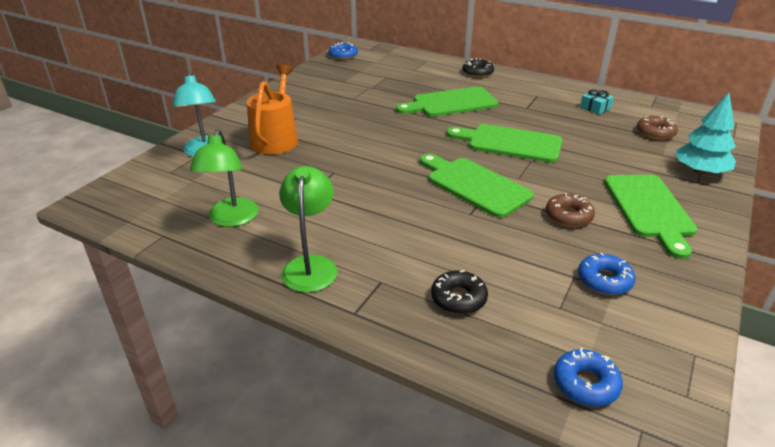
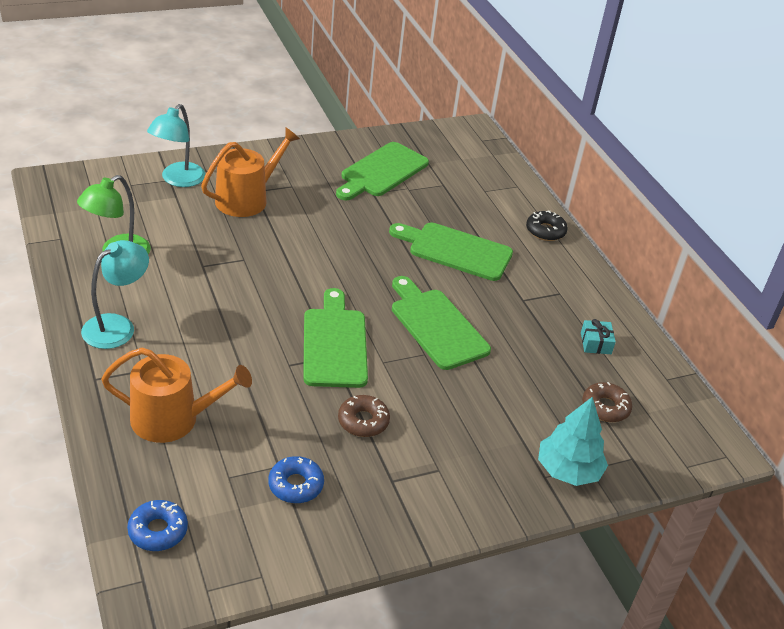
camera: 35 degrees right, 5 degrees up
green lamp [279,166,338,293] -> turquoise lamp [81,240,149,349]
blue donut [329,42,358,60] -> none
black donut [431,270,488,314] -> orange watering can [101,347,252,443]
green cutting board [604,175,697,259] -> green cutting board moved to [336,142,429,200]

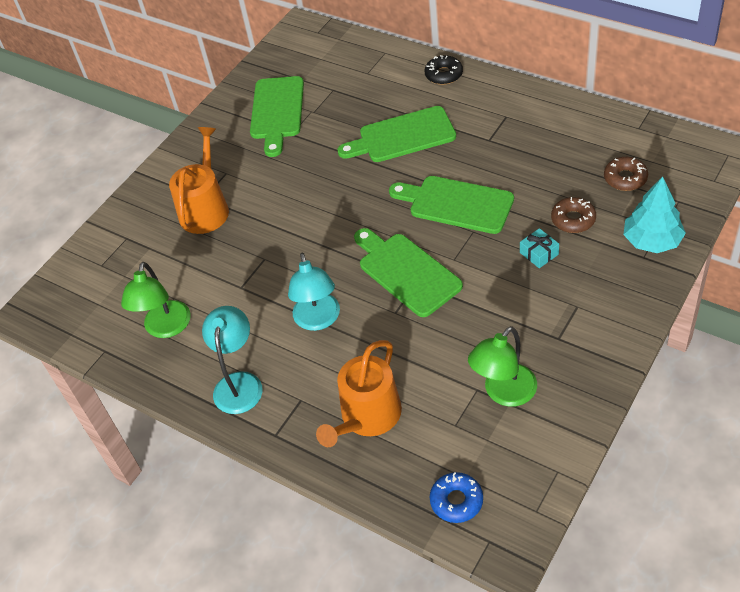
camera: 25 degrees left, 10 degrees up
orange watering can [101,347,252,443] -> orange watering can turned 150 degrees clockwise [316,340,402,447]
turquoise lamp [147,104,206,187] -> turquoise lamp moved to [288,253,340,331]
blue donut [268,456,324,503] -> green lamp [468,326,537,407]
brown donut [338,395,390,437] -> brown donut moved to [551,197,596,233]
turquoise gift [581,319,616,354] -> turquoise gift moved to [520,228,559,268]

